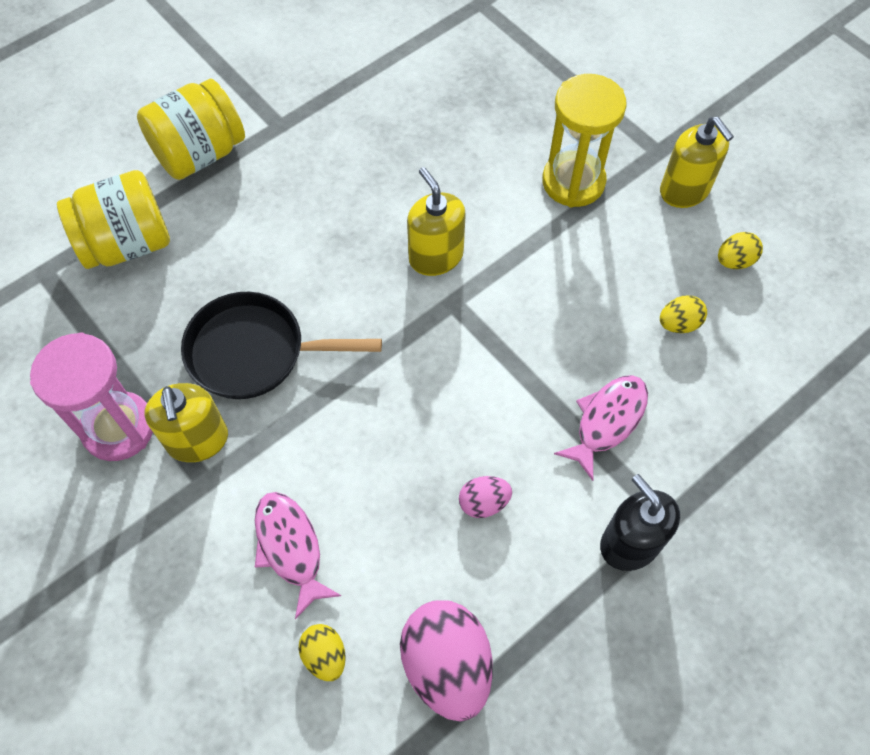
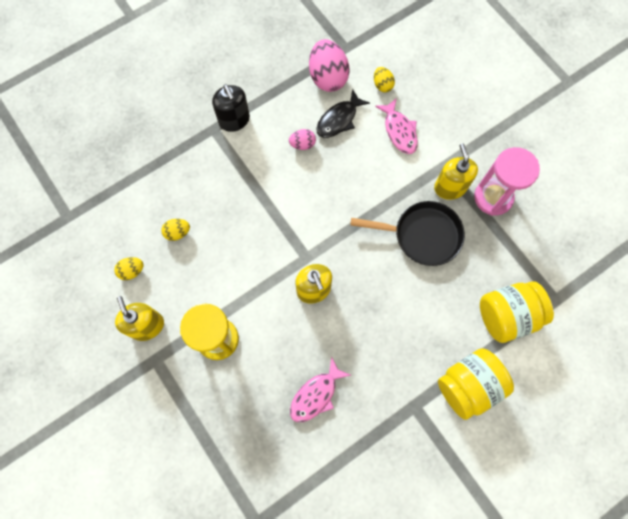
camera: 175 degrees left, 10 degrees up
pink fish [554,375,648,481] -> pink fish moved to [290,357,351,422]
none -> black fish [317,89,370,138]

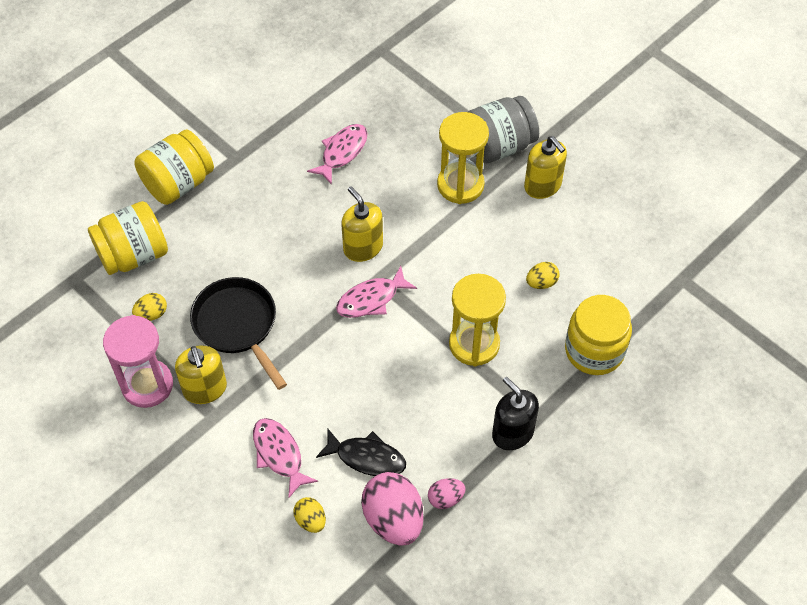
camera: 170 degrees right, 15 degrees down
yellow egg [114,257,144,280] -> yellow egg moved to [132,293,167,321]
pink egg [289,129,316,150] -> pink egg moved to [428,478,466,509]
black fish [317,89,370,138] -> black fish turned 75 degrees clockwise [316,428,406,476]
black pan [350,201,465,266] -> black pan turned 60 degrees clockwise [190,277,287,390]
none -> pink fish [336,266,417,318]
none -> yellow hourglass [449,274,506,366]
none -> grey jar [468,96,539,163]
none -> yellow jar [565,295,632,375]

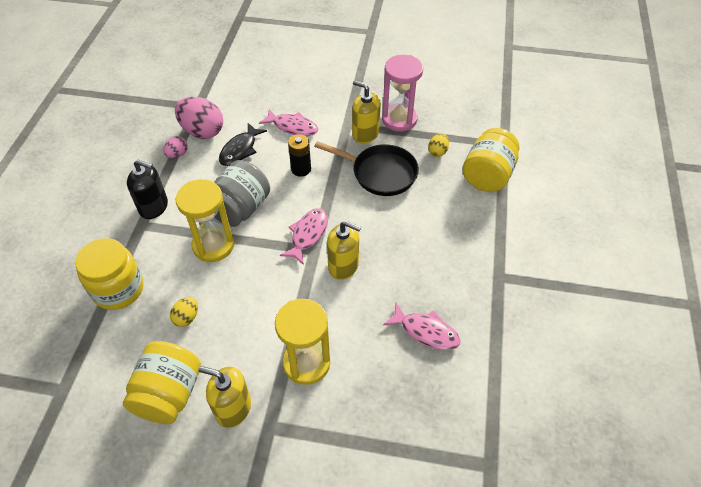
camera: 145 degrees right, 5 degrees down
yellow jar [134,129,214,205] -> yellow jar moved to [123,341,201,424]
yellow egg [293,497,326,533] -> none
pink fish [307,124,368,185] -> pink fish turned 60 degrees counterclockwise [383,303,460,350]
black fish [316,428,406,476] -> black fish turned 45 degrees counterclockwise [219,123,267,166]
grey jar [468,96,539,163] -> grey jar moved to [214,160,270,227]
none -> black battery [288,134,311,177]

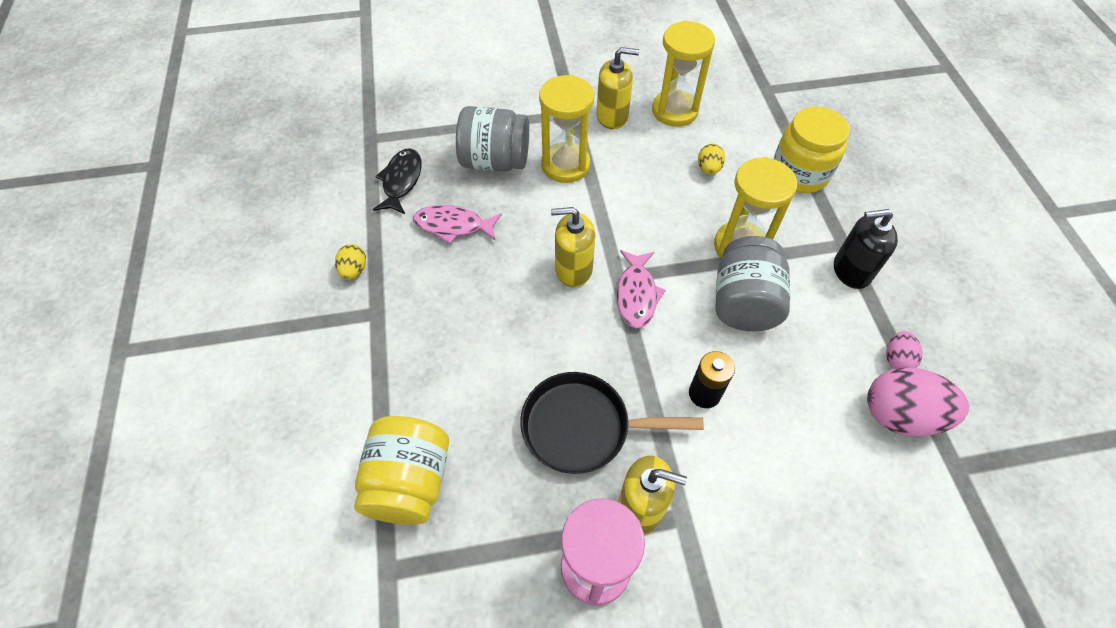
camera: 160 degrees right, 5 degrees up
yellow jar [123,341,201,424] -> yellow hourglass [652,20,715,127]
black fish [219,123,267,166] -> black fish moved to [373,148,422,214]
pink fish [259,109,318,136] -> none
yellow egg [428,133,449,157] -> yellow egg moved to [335,244,366,280]
none -> grey jar [456,106,529,172]

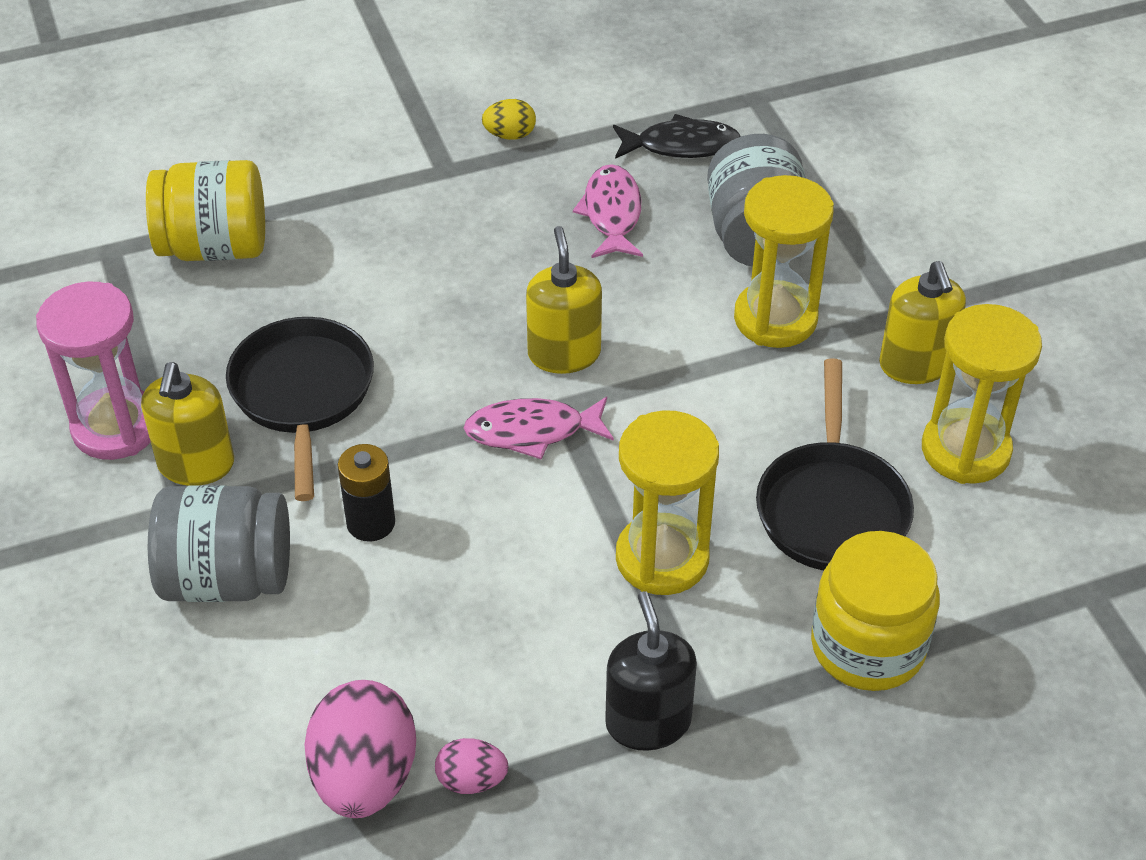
camera: 80 degrees right, 10 degrees down
yellow egg [698,144,725,175] -> black pan [756,358,914,570]
grey jar [715,236,790,331] -> grey jar moved to [148,485,290,602]

